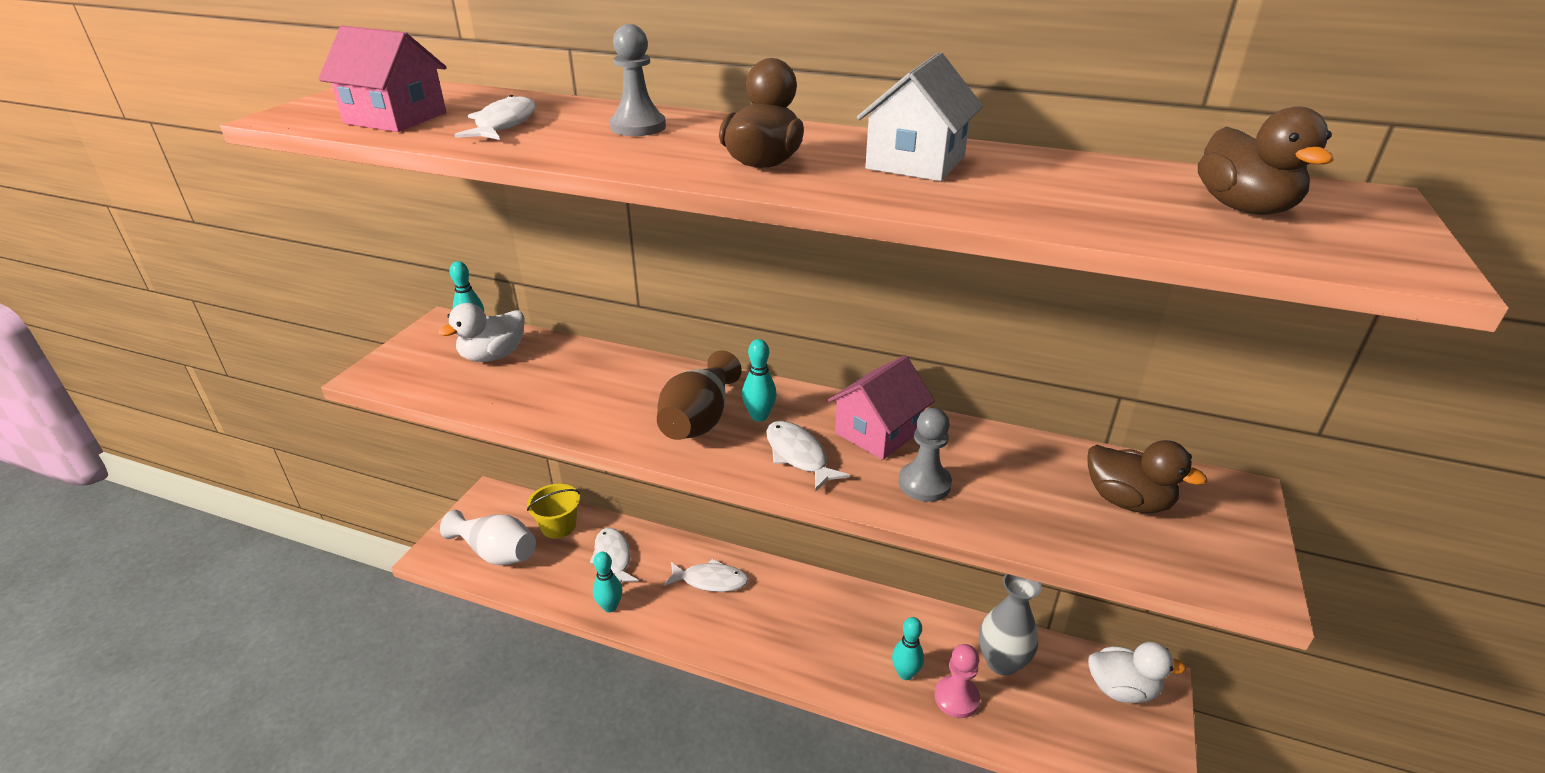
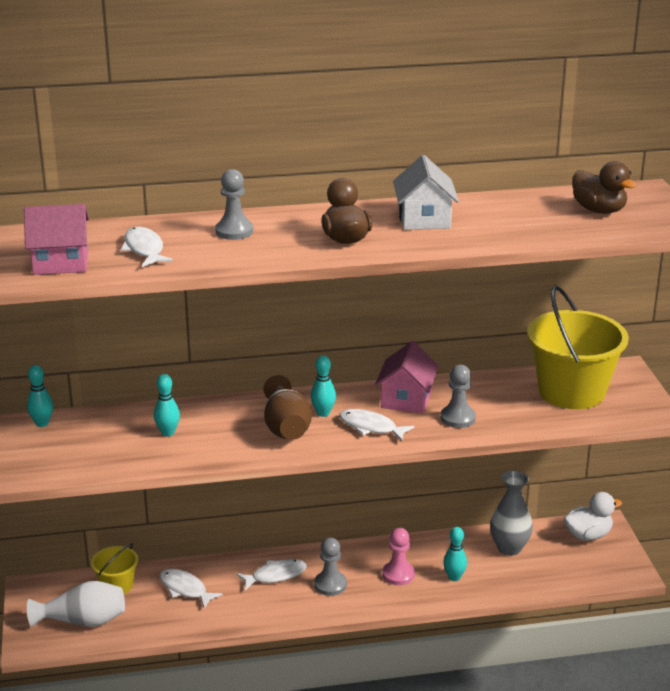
camera: 30 degrees left, 5 degrees down
white duck [438,303,525,362] -> none
turquoise bowling pin [593,552,622,612] -> turquoise bowling pin moved to [154,374,180,436]
pink pawn [935,644,980,718] -> pink pawn moved to [382,528,415,585]
brown duck [1087,440,1207,513] -> yellow bucket [527,286,629,409]
none -> grey pawn [314,538,347,596]

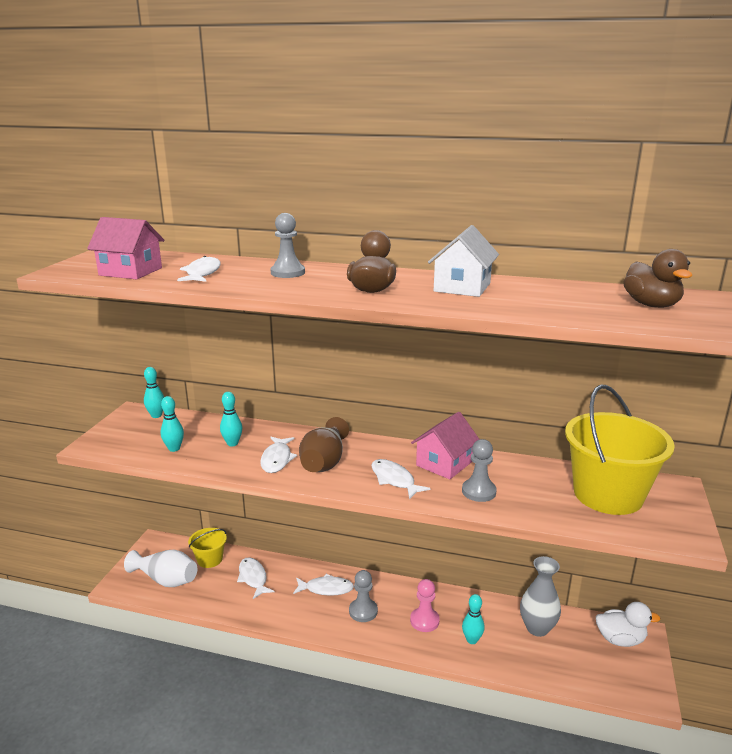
camera: 25 degrees right, 5 degrees down
turquoise bowling pin [311,355,336,417] -> turquoise bowling pin moved to [161,396,184,452]
none -> white fish [260,437,297,473]

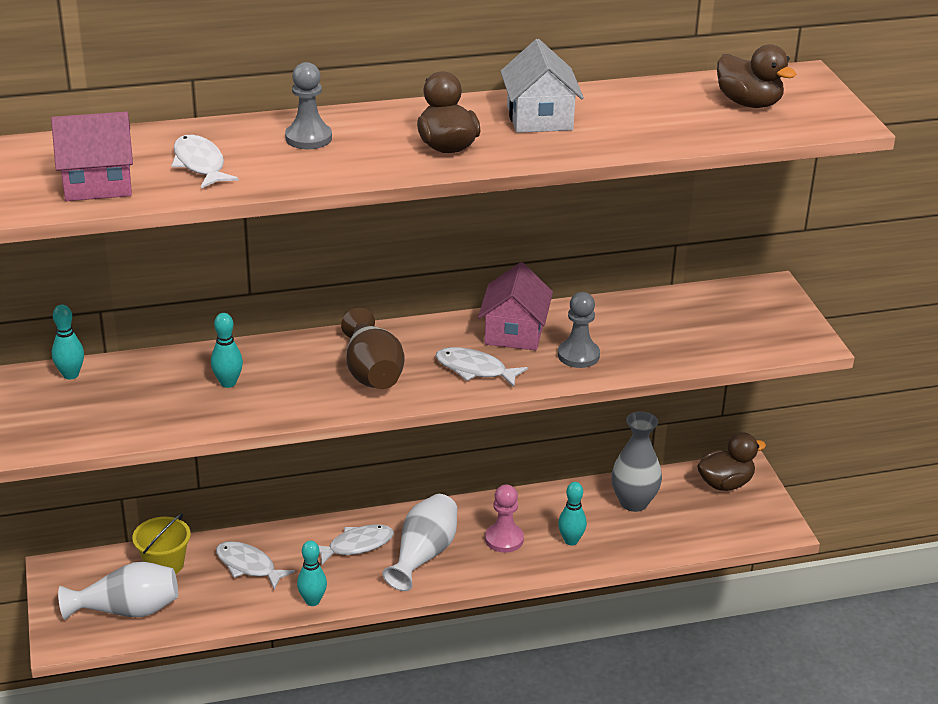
camera: 30 degrees left, 10 degrees up
turquoise bowling pin [161,396,184,452] -> turquoise bowling pin moved to [297,541,327,606]
white fish [260,437,297,473] -> none
grey pawn [349,570,378,622] -> white vase [383,494,457,591]
yellow bucket [565,385,675,515] -> none
white duck [596,602,660,647] -> brown duck [697,432,766,491]

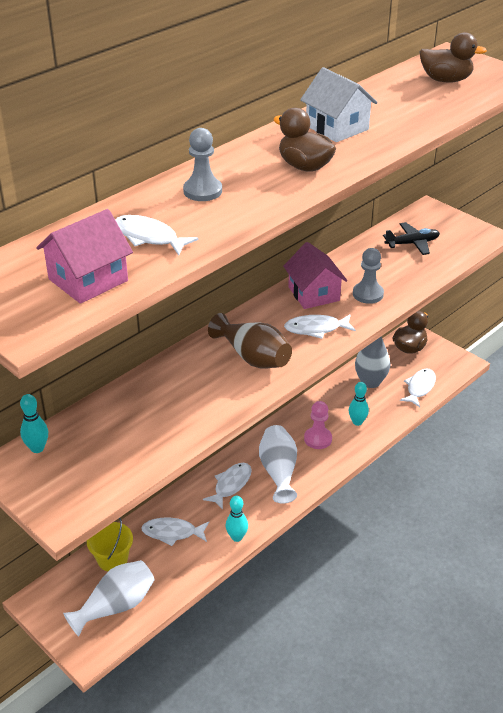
camera: 30 degrees left, 5 degrees up
turquoise bowling pin [211,313,243,388] -> none
none -> black plane [383,222,440,255]
none -> white fish [400,368,436,407]

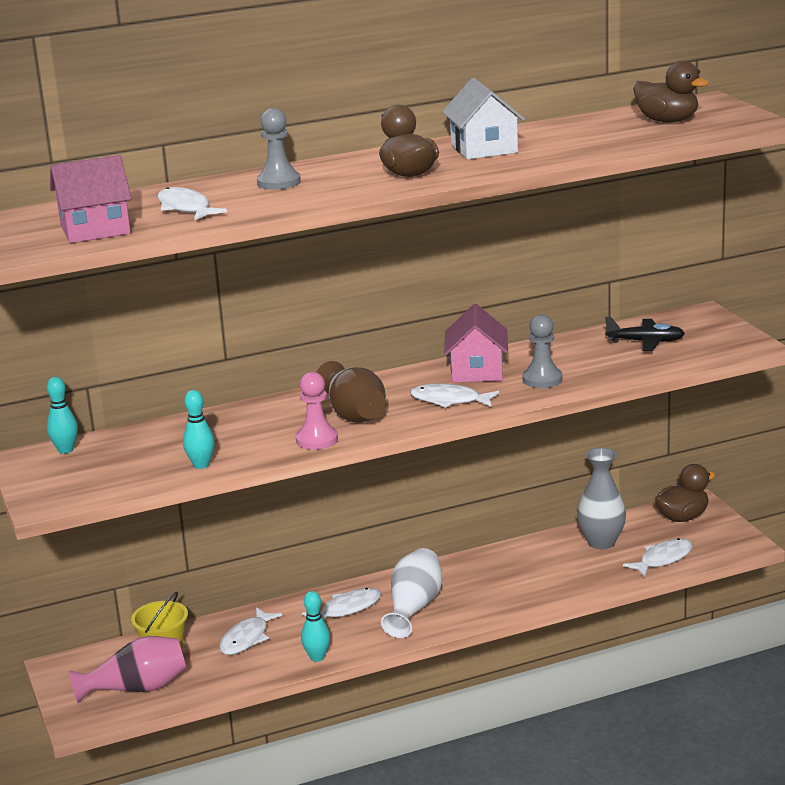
camera: 25 degrees right, 15 degrees down
white vase [63,560,155,637] -> pink vase [69,636,187,703]
white fish [141,518,209,546] -> white fish turned 90 degrees counterclockwise [219,607,282,655]
pink pawn [304,401,332,449] -> pink pawn moved to [296,372,338,450]
turquoise bowling pin [349,382,369,426] -> turquoise bowling pin moved to [183,390,215,469]

